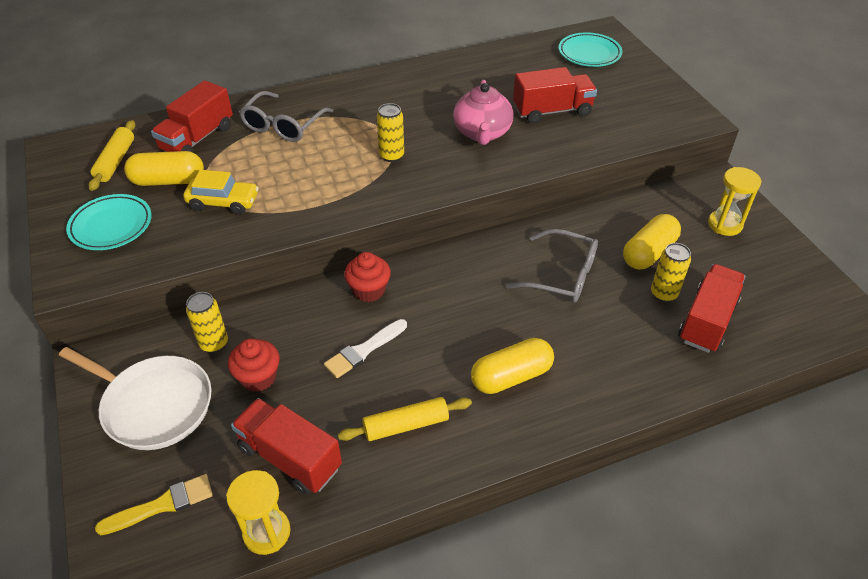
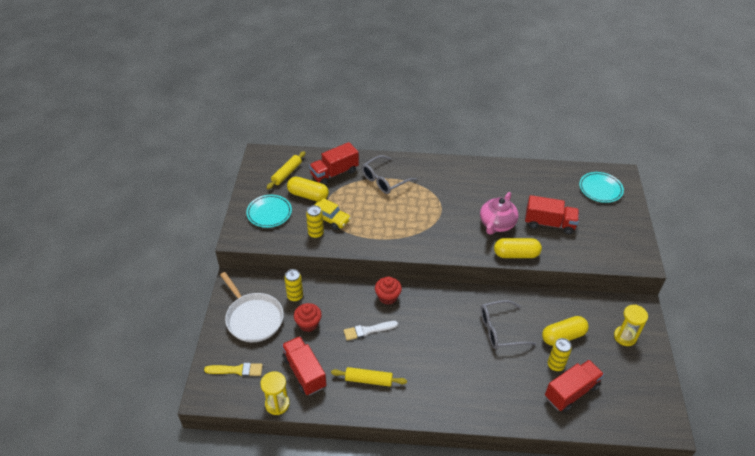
camera: 25 degrees right, 0 degrees up
yellow can [377,103,404,162] -> yellow can moved to [306,205,324,239]
yellow capsule [471,338,554,394] -> yellow capsule moved to [494,238,542,258]
grey glasses [506,229,598,303] -> grey glasses turned 120 degrees clockwise [480,300,536,349]

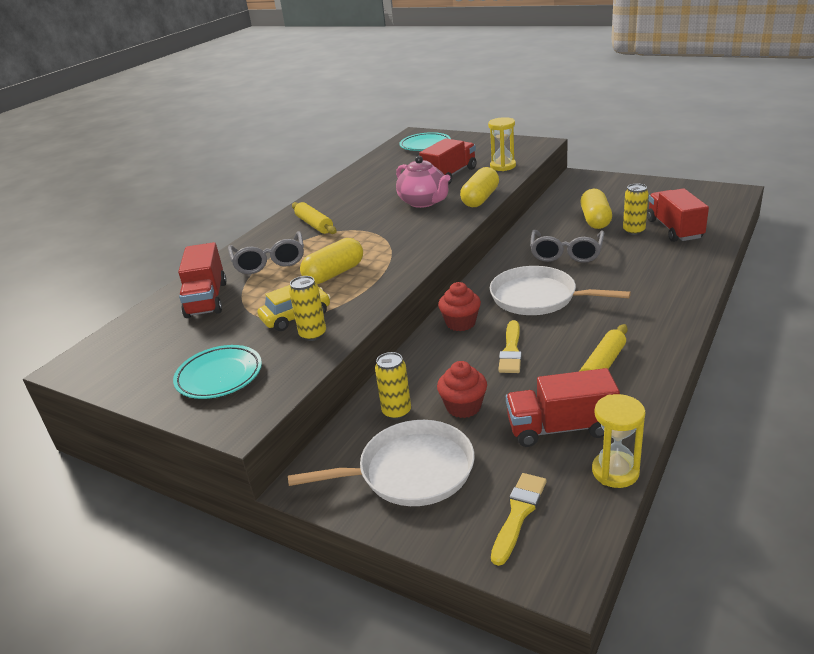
camera: 60 degrees left, 15 degrees down
yellow rolling pin [267,151,306,189] -> yellow rolling pin moved to [292,202,337,234]
yellow capsule [287,177,329,201] -> yellow capsule moved to [300,238,363,284]
white brush [344,321,398,341] -> yellow brush [498,320,522,373]
yellow hourglass [614,304,648,346] -> yellow hourglass moved to [488,117,516,171]
none -> white pan [490,266,631,315]

